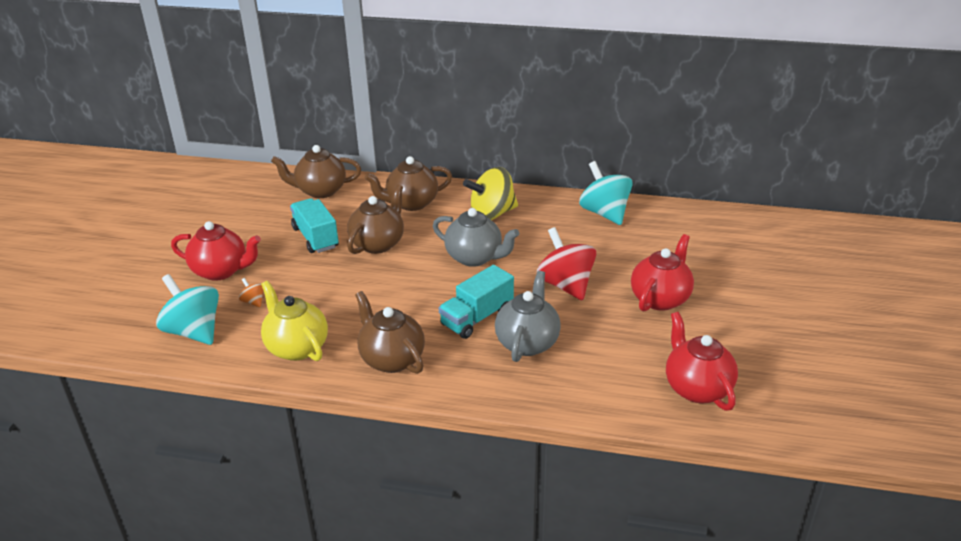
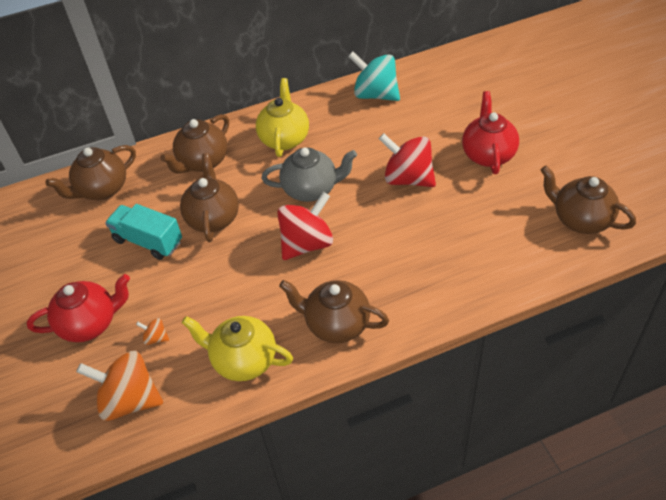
camera: 30 degrees left, 15 degrees up
turquoise spinning top [156,274,219,345] -> orange spinning top [76,351,163,421]
turquoise truck [439,265,514,339] -> none
yellow spinning top [463,167,518,220] -> yellow teapot [256,78,309,157]
grey teapot [495,271,561,362] -> none
red teapot [666,312,738,411] -> brown teapot [540,166,636,234]
none -> red spinning top [277,192,333,260]

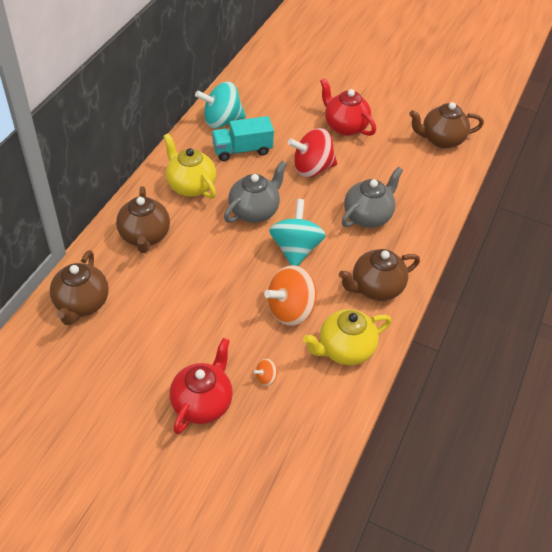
camera: 50 degrees left, 0 degrees up
orange spinning top [76,351,163,421] -> orange spinning top moved to [264,265,316,326]
turquoise truck [105,204,182,260] -> turquoise truck moved to [212,116,274,161]
brown teapot [180,153,239,242] -> none
red spinning top [277,192,333,260] -> turquoise spinning top [269,199,326,266]
none -> grey teapot [342,167,403,228]

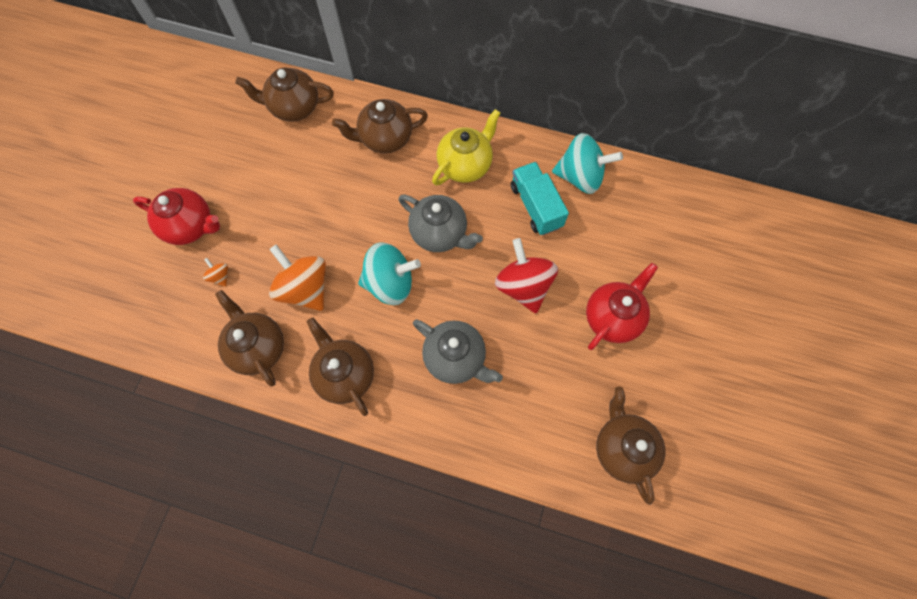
camera: 85 degrees right, 20 degrees up
turquoise spinning top [195,82,246,128] -> turquoise spinning top turned 120 degrees clockwise [552,133,623,194]
yellow teapot [303,309,392,365] -> brown teapot [215,290,284,387]

